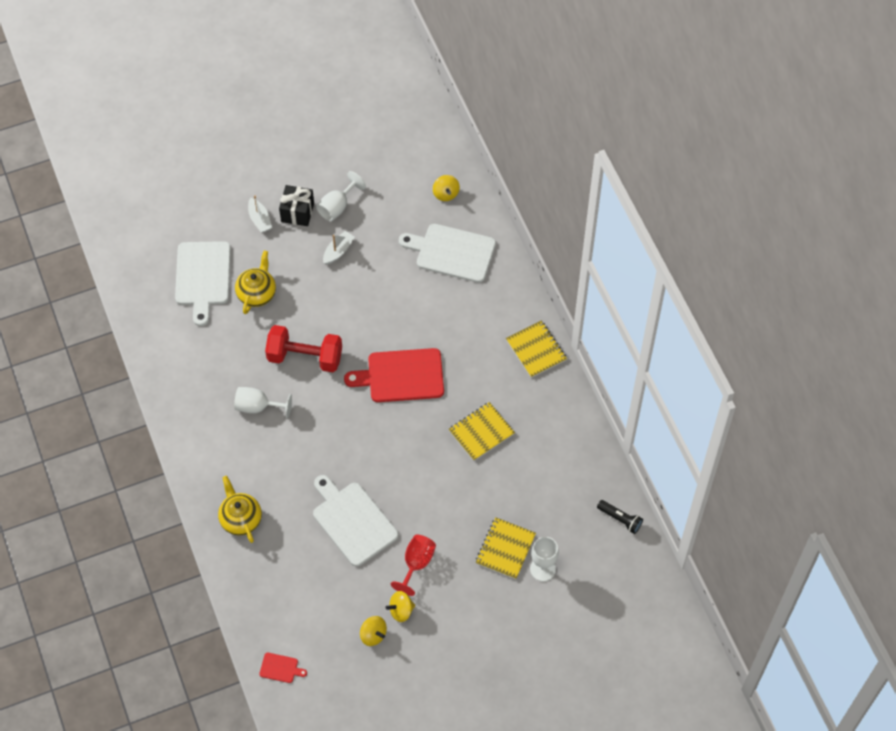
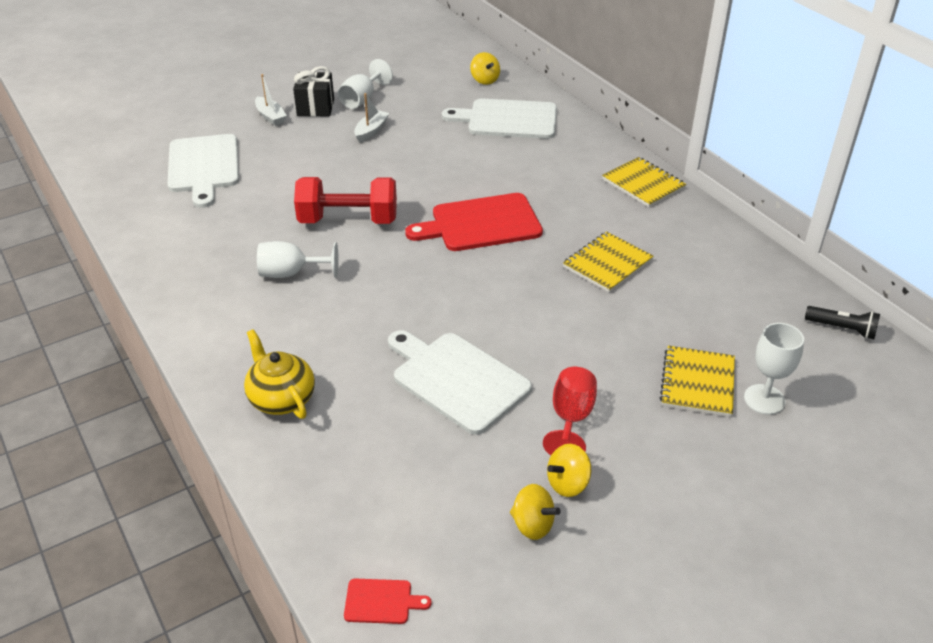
camera: 10 degrees left, 20 degrees down
yellow teapot [235,250,276,314] -> none

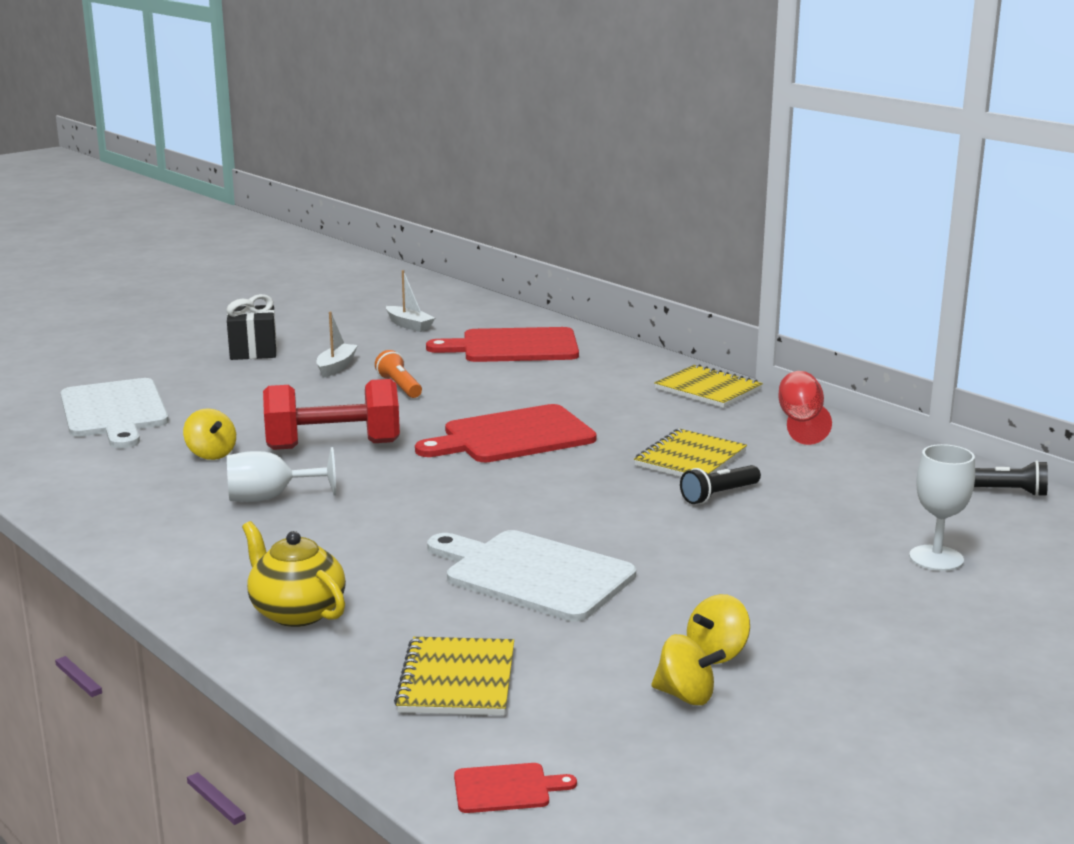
camera: 10 degrees left, 20 degrees down
white boat [255,74,287,126] -> white boat moved to [386,270,435,332]
white goblet [338,59,393,109] -> none
white cutting board [442,99,557,139] -> red cutting board [426,327,579,362]
yellow spinning top [470,52,500,85] -> yellow spinning top moved to [183,408,236,460]
red goblet [543,367,597,455] -> red goblet moved to [778,371,832,445]
yellow notebook [660,345,735,417] -> yellow notebook moved to [394,637,514,715]
none -> orange flashlight [375,350,422,398]
none -> black flashlight [680,465,761,504]

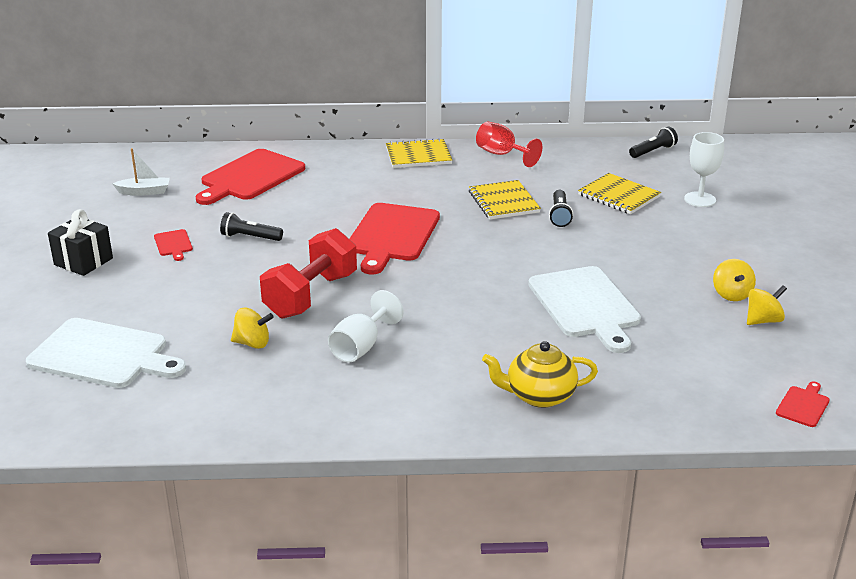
camera: 50 degrees left, 10 degrees up
white boat [316,311,358,378] -> red cutting board [154,229,193,261]
orange flashlight [375,350,422,398] -> black flashlight [220,212,283,241]
yellow notebook [394,637,514,715] -> yellow notebook moved to [578,173,661,214]
white cutting board [427,530,636,622] -> white cutting board turned 90 degrees counterclockwise [528,266,641,353]

